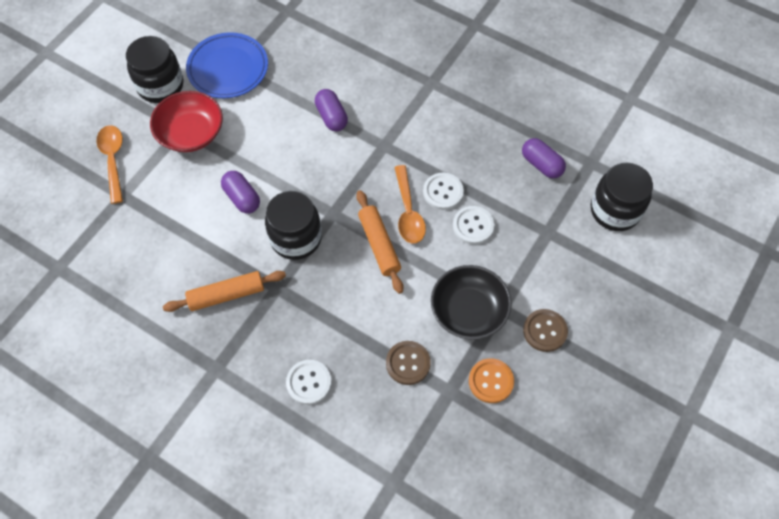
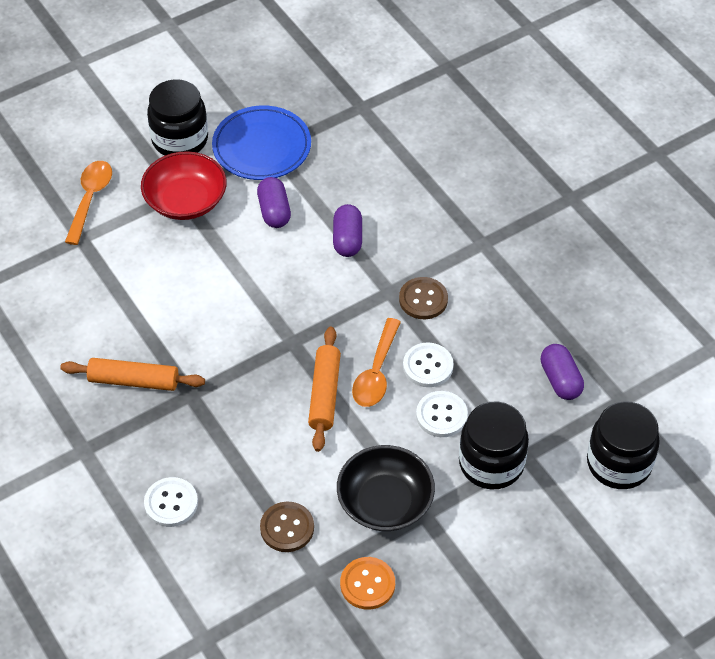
camera: 25 degrees right, 10 degrees down
purple capsule [221,171,260,213] -> purple capsule moved to [257,177,291,228]
black jar [265,191,322,260] -> black jar moved to [459,402,529,490]
brown button [523,309,568,352] -> brown button moved to [399,277,448,319]

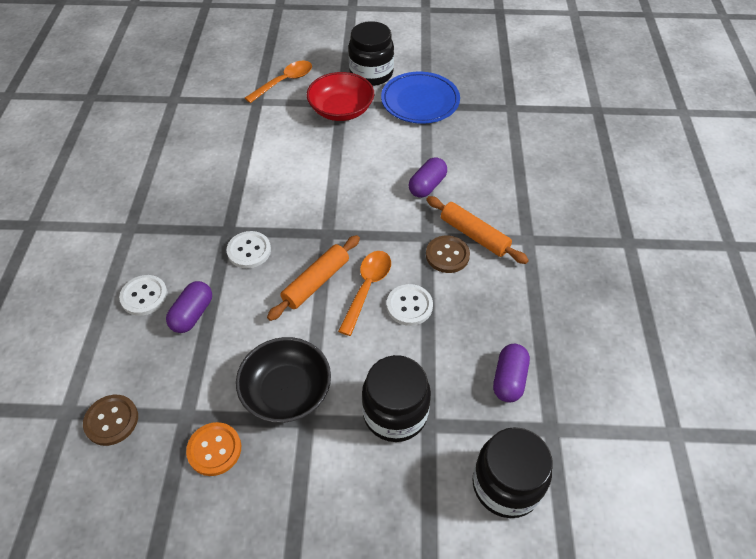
camera: 35 degrees right, 0 degrees up
orange rolling pin [60,358,205,391] -> orange rolling pin moved to [426,196,529,264]
purple capsule [257,177,291,228] -> purple capsule moved to [166,281,212,333]
brown button [260,502,314,552] -> brown button moved to [83,395,138,446]
orange spoon [352,318,401,407] -> orange spoon turned 150 degrees clockwise [338,251,391,336]
white button [416,391,468,437] -> white button moved to [227,231,271,268]

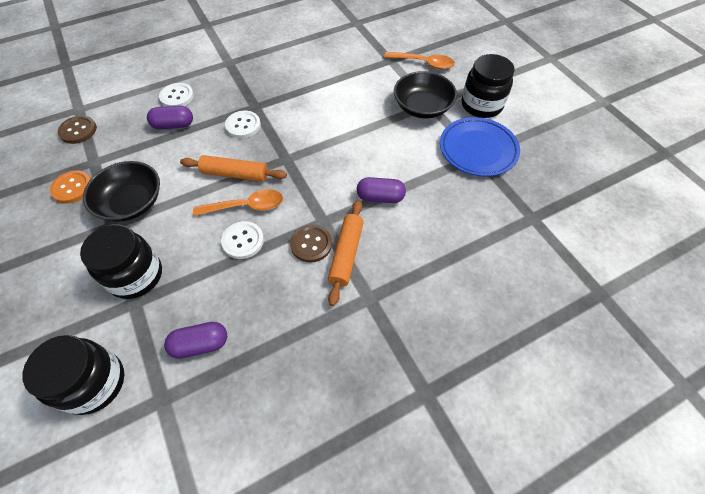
camera: 60 degrees right, 5 degrees up
red bowl [307,72,374,121] -> black bowl [394,71,457,118]

